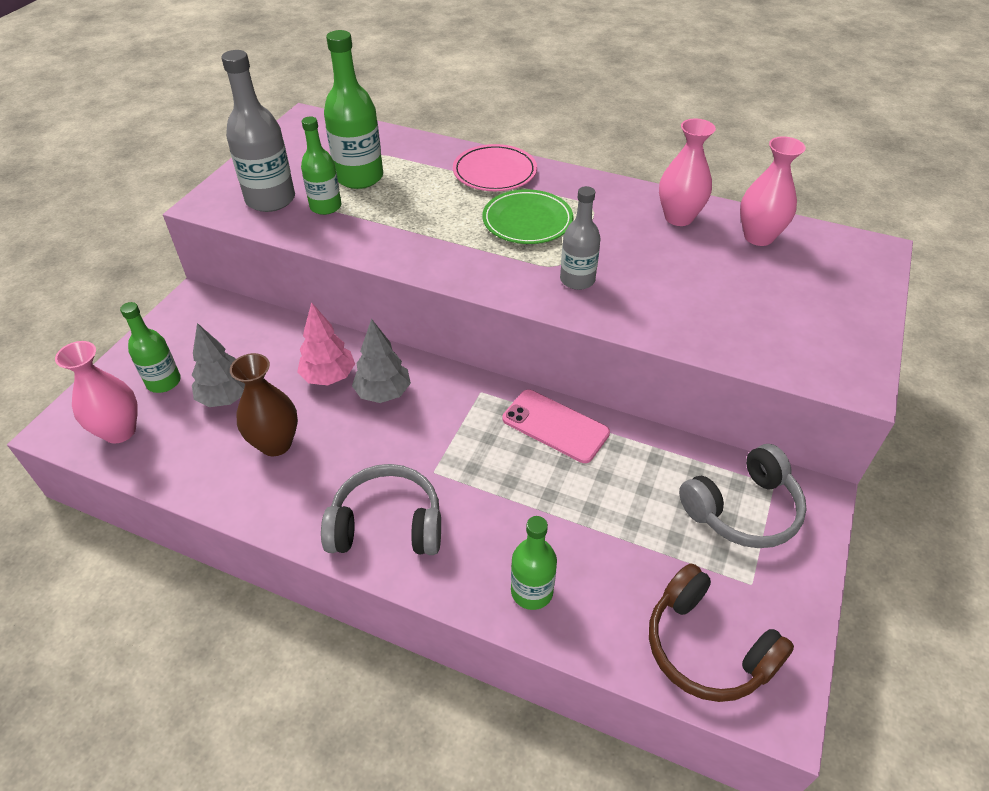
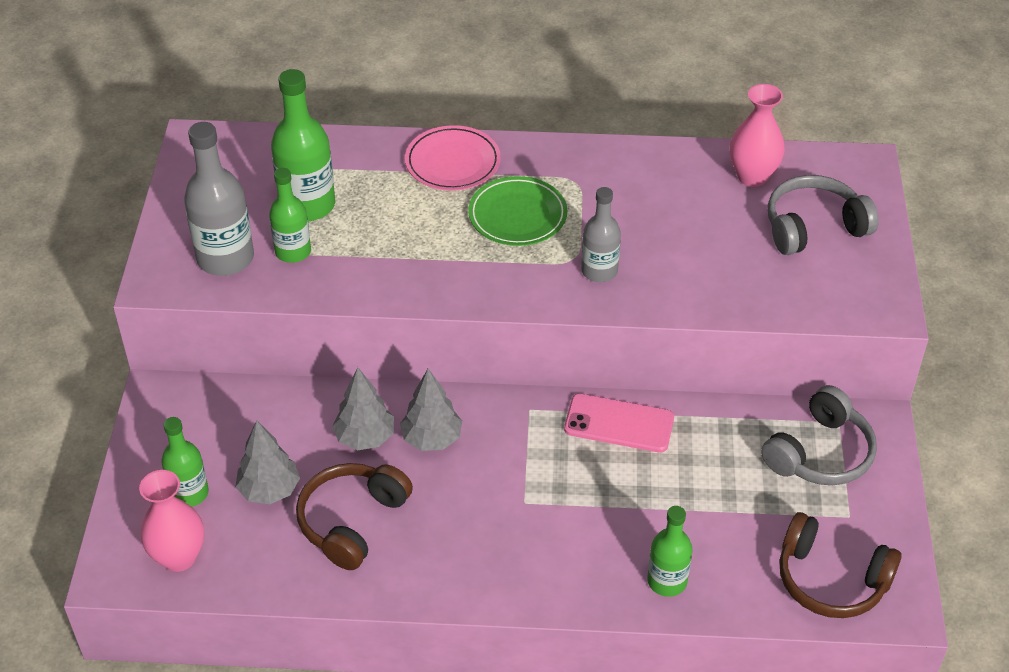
camera: 20 degrees left, 0 degrees up
brown vase [230,353,298,456] -> brown headphones [296,463,413,570]
pink tree [297,302,355,385] -> grey tree [332,367,394,450]
grey headphones [321,464,441,555] -> grey headphones moved to [768,175,879,255]
pink vase [659,119,716,226] -> none

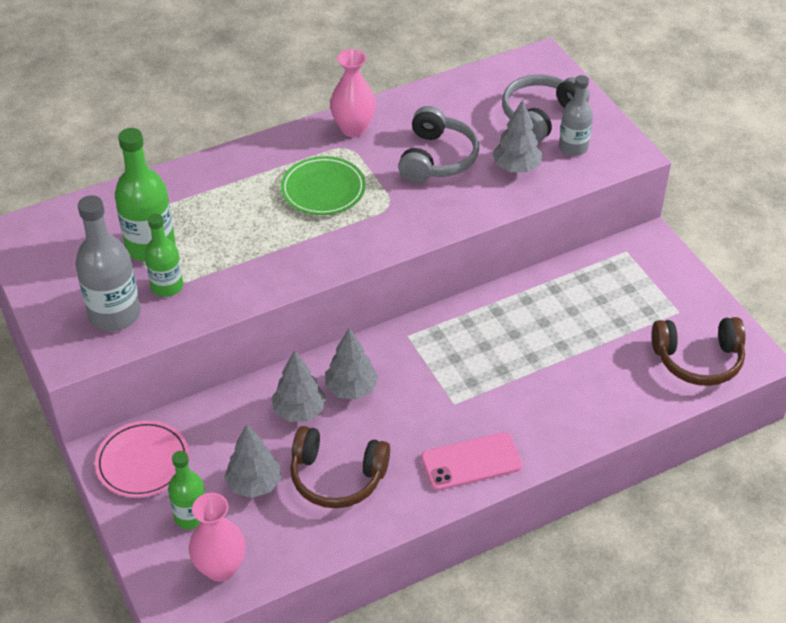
camera: 30 degrees left, 0 degrees up
brown headphones [296,463,413,570] -> brown headphones turned 75 degrees counterclockwise [290,426,390,508]
pink plate [405,125,501,191] -> pink plate moved to [95,420,189,498]
pink phone [564,393,674,453] -> pink phone moved to [421,432,522,491]
grey bottle [581,187,621,282] -> grey bottle moved to [559,75,593,156]
green bottle [647,506,692,597] -> none
pink vase [730,84,785,187] -> pink vase moved to [330,49,376,137]
grey headphones [761,385,877,485] -> grey headphones moved to [398,106,479,183]
none -> grey tree [492,100,542,172]

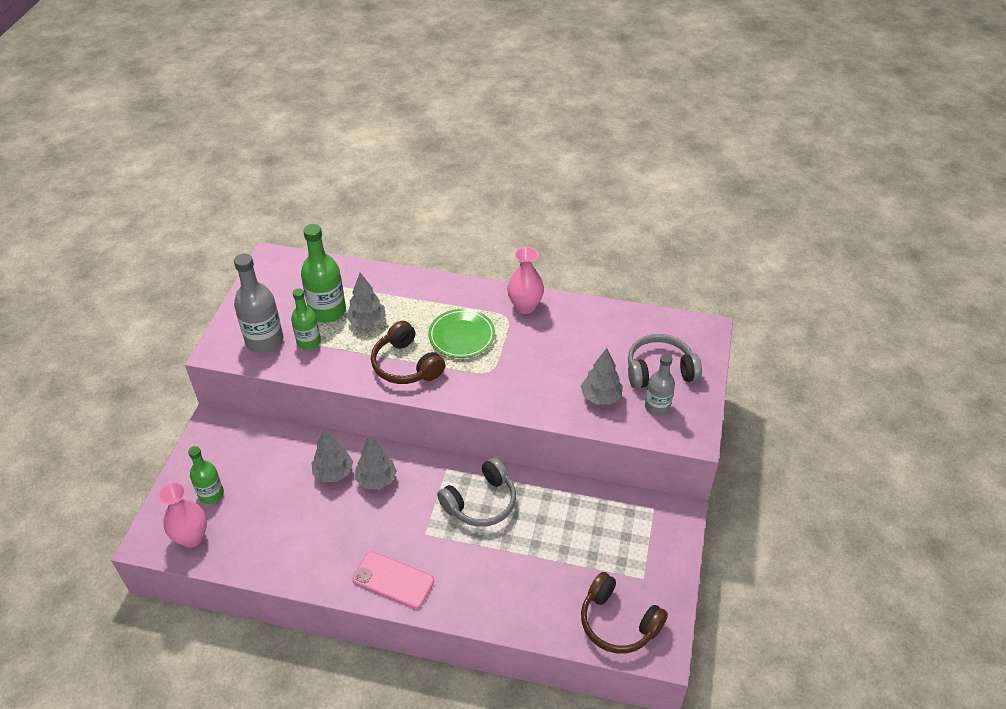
camera: 40 degrees right, 0 degrees up
pink plate [95,420,189,498] -> none
grey tree [224,424,282,498] -> grey tree moved to [346,273,386,328]
brown headphones [290,426,390,508] -> brown headphones moved to [371,321,445,384]
grey headphones [398,106,479,183] -> grey headphones moved to [437,457,516,527]

